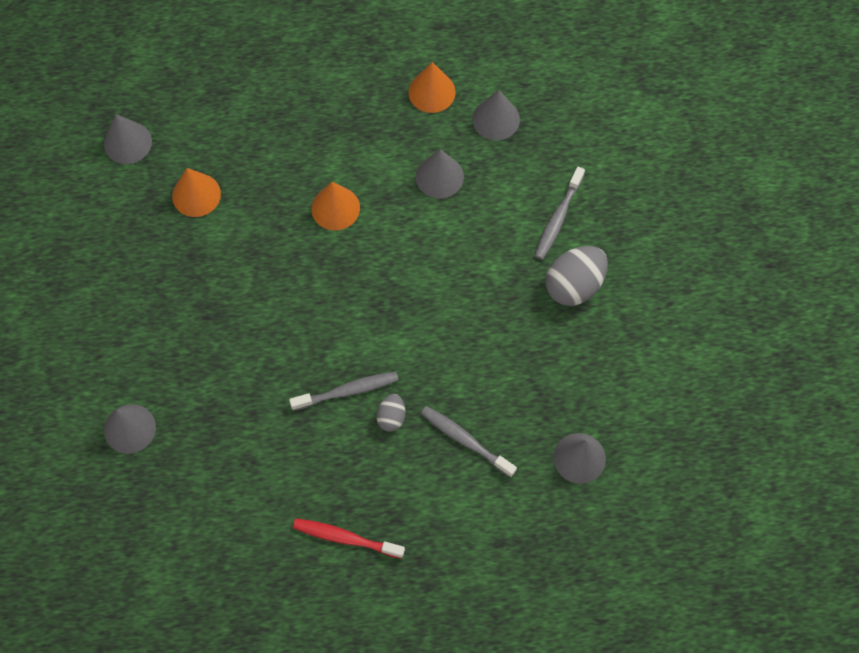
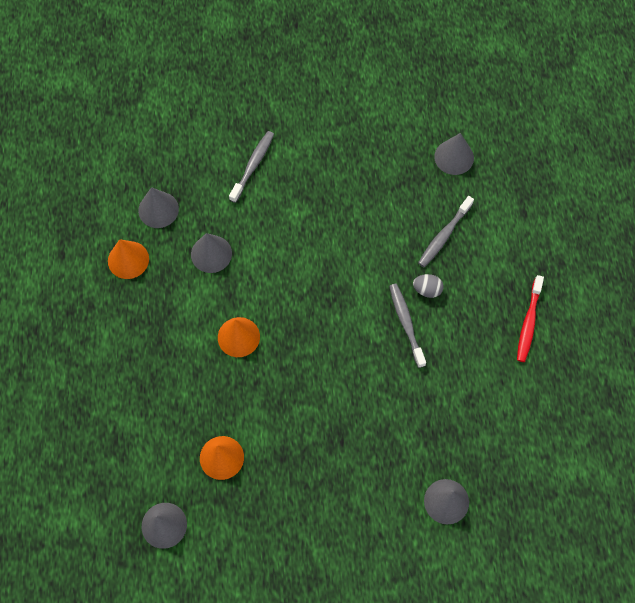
camera: 90 degrees left, 0 degrees up
grey toothbrush [534,167,585,260] -> grey toothbrush turned 90 degrees counterclockwise [229,131,274,203]
grey egg [546,246,608,306] -> none

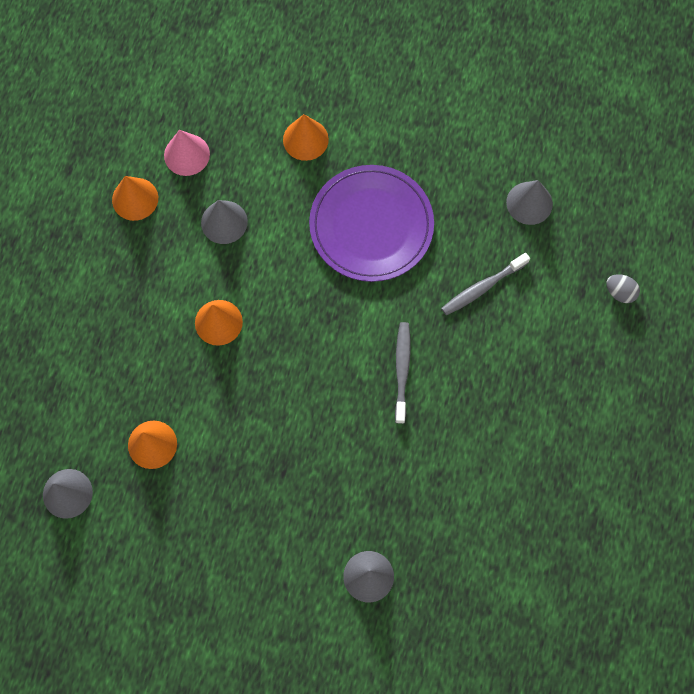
camera: 20 degrees right, 5 degrees up
grey cone [138,187,179,228] -> pink cone [164,130,210,176]
grey toothbrush [229,131,274,203] -> orange cone [283,114,329,161]
grey egg [413,274,444,298] -> grey egg moved to [606,274,640,303]
red toothbrush [517,275,544,362] -> none
none -> purple plate [309,165,434,282]

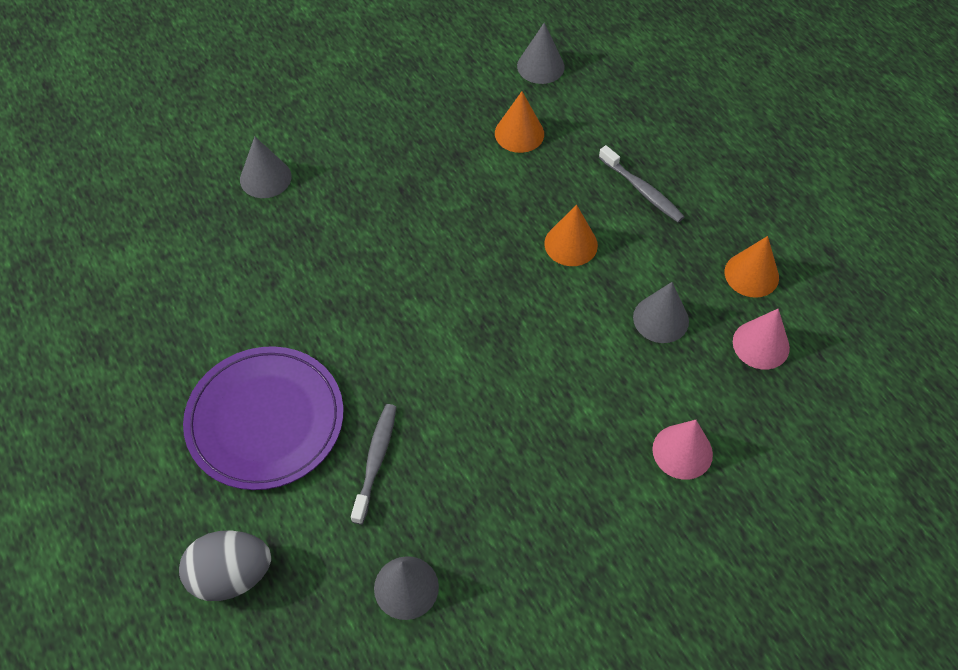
camera: 135 degrees right, 15 degrees down
orange cone [283,114,329,161] -> pink cone [652,420,713,480]
purple plate [309,165,434,282] -> purple plate moved to [183,346,343,490]
grey toothbrush [395,322,410,424] -> grey toothbrush moved to [599,145,685,222]
grey egg [606,274,640,303] -> grey egg [179,530,271,601], size x1.88

